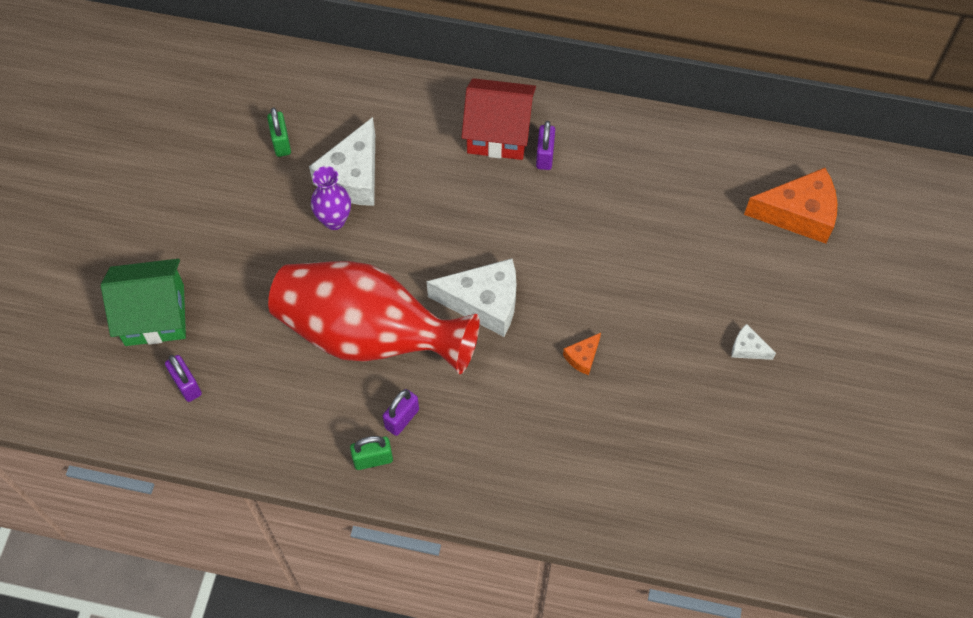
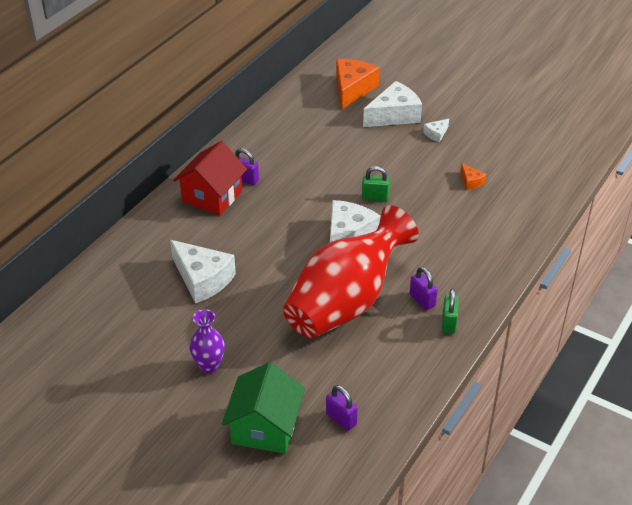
camera: 70 degrees left, 20 degrees down
purple padlock [165,355,202,402] -> purple padlock turned 60 degrees clockwise [326,385,358,431]
green padlock [267,107,291,157] -> green padlock moved to [362,166,390,201]
purple vase [311,166,351,230] -> purple vase moved to [189,309,225,373]
orange cheese [563,333,601,375] -> orange cheese moved to [460,163,486,190]
none -> white cheese [363,81,422,127]

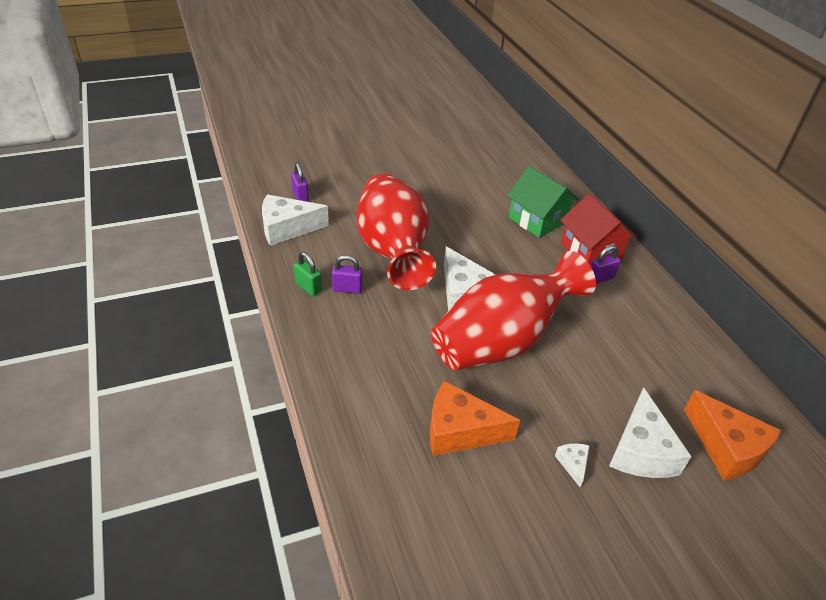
camera: 125 degrees right, 0 degrees up
white cheese [170,240,236,303] -> white cheese moved to [262,194,329,246]
purple vase [189,309,225,373] -> none
green house [222,362,305,454] -> green house moved to [507,166,579,238]
purple padlock [326,385,358,431] -> purple padlock turned 75 degrees clockwise [291,163,309,202]
green padlock [362,166,390,201] -> red vase [431,251,596,370]
orange cheese [460,163,486,190] -> orange cheese [430,381,520,456], size x2.16

